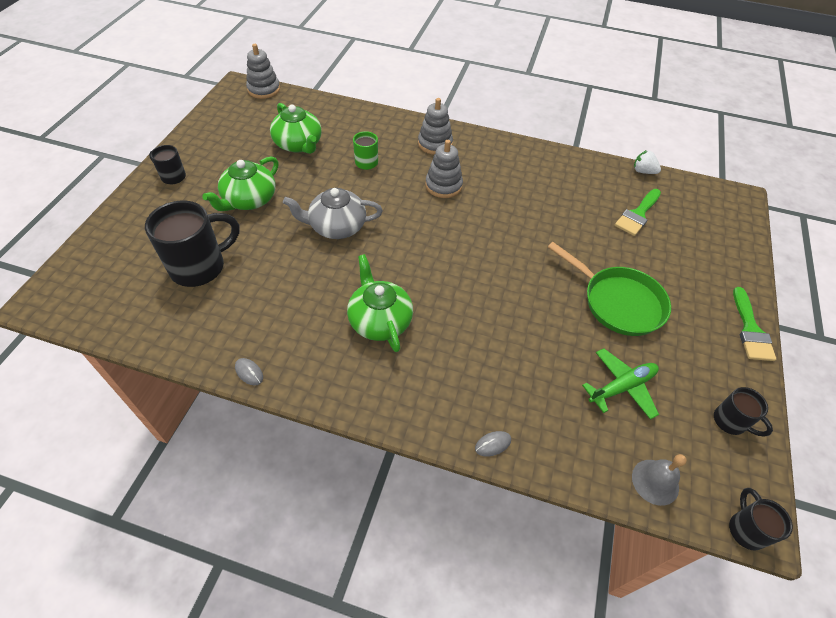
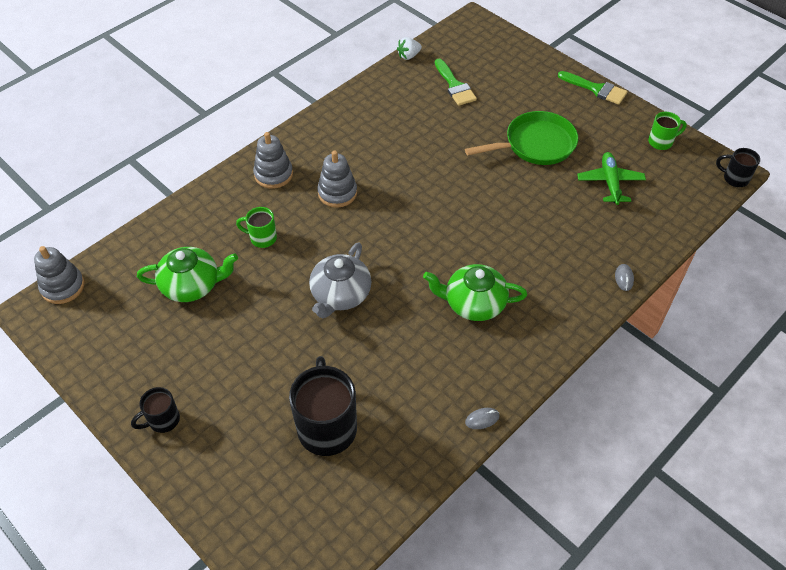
camera: 60 degrees left, 0 degrees up
green teapot [202,156,279,211] -> none
grey bell [632,454,687,506] -> none
black mug [714,387,773,437] -> green mug [648,112,687,150]

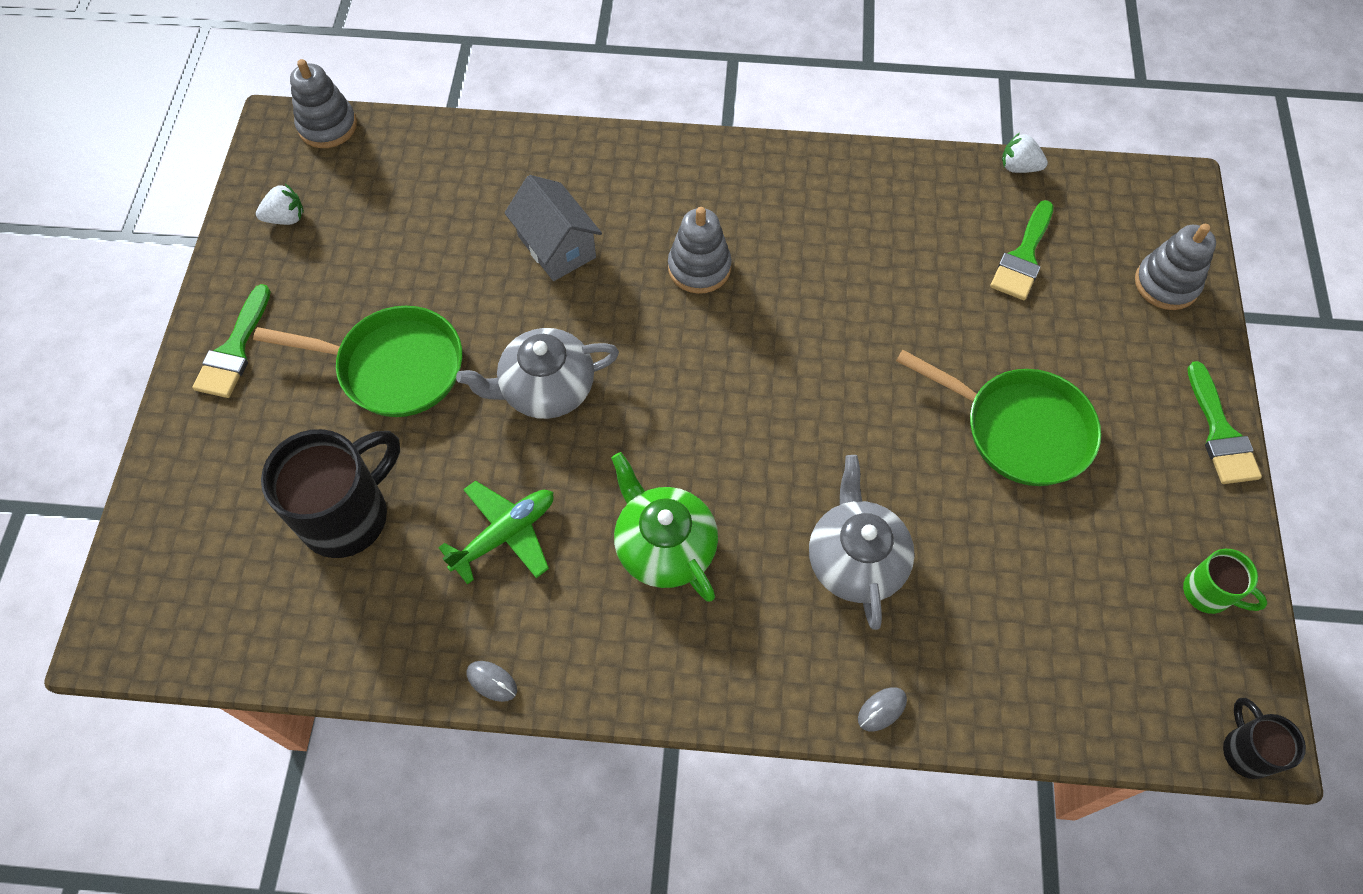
camera: 50 degrees right, 10 degrees up
black mug [131,387,180,433] -> green brush [192,284,271,398]
green teapot [137,247,238,302] -> none
green mug [236,207,277,248] -> grey house [504,175,602,281]
grey stacking toy [253,132,293,189] -> grey stacking toy moved to [1135,224,1216,310]
green plane [577,152,646,205] -> green plane moved to [438,481,554,585]
none -> green pan [253,306,462,417]
none -> white strawberry [256,184,304,225]
none -> grey teapot [809,455,915,630]

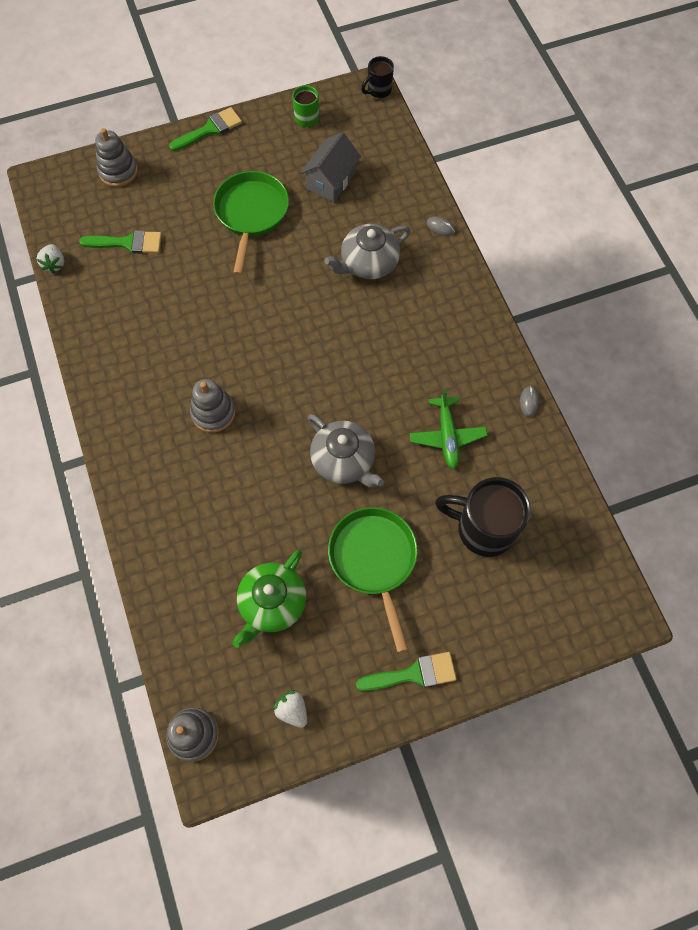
camera: 115 degrees left, 5 degrees up
green plane [438,481,554,585] -> green plane turned 120 degrees counterclockwise [409,388,488,469]
grey house [504,175,602,281] -> grey house moved to [301,132,361,202]
green teapot [611,452,718,602] -> green teapot moved to [232,550,306,648]

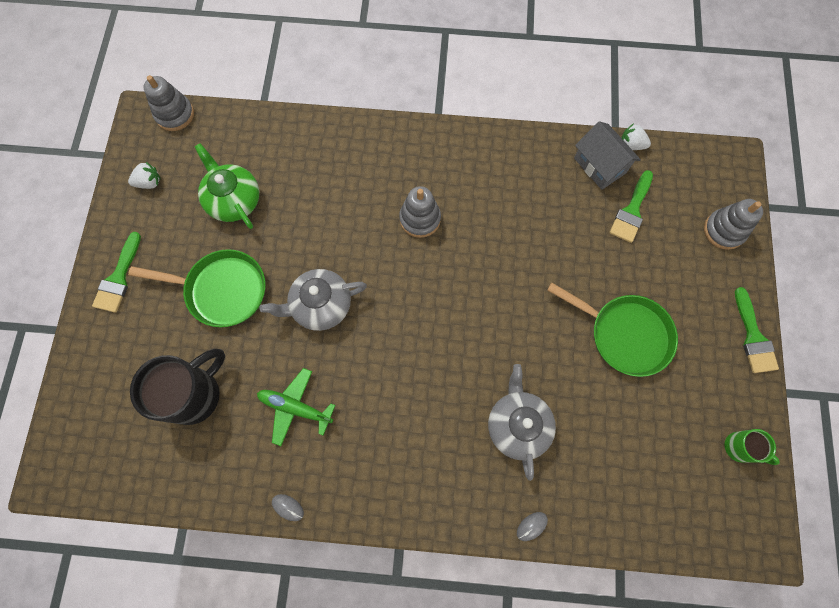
camera: 115 degrees right, 5 degrees up
grey house [301,132,361,202] -> grey house moved to [574,121,641,190]
black mug [361,56,394,98] -> none

